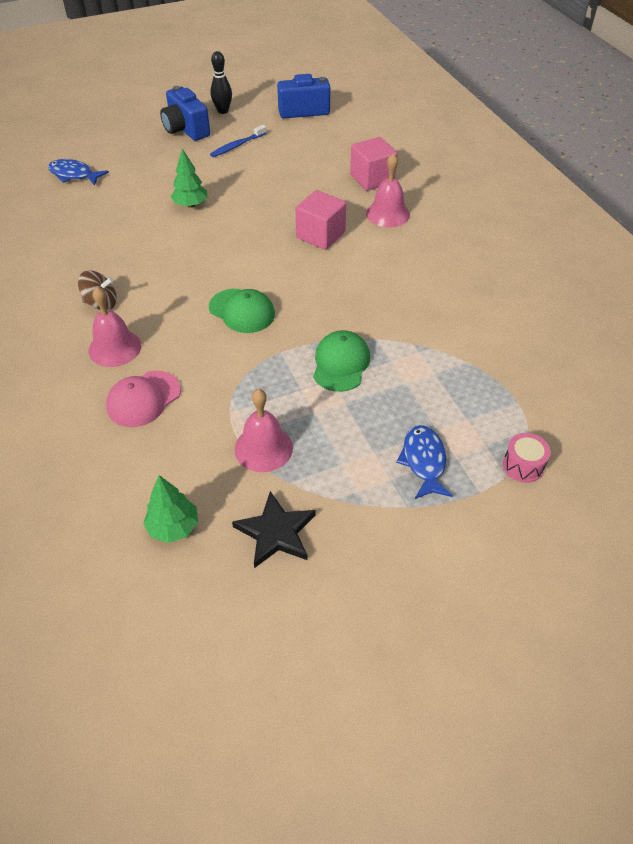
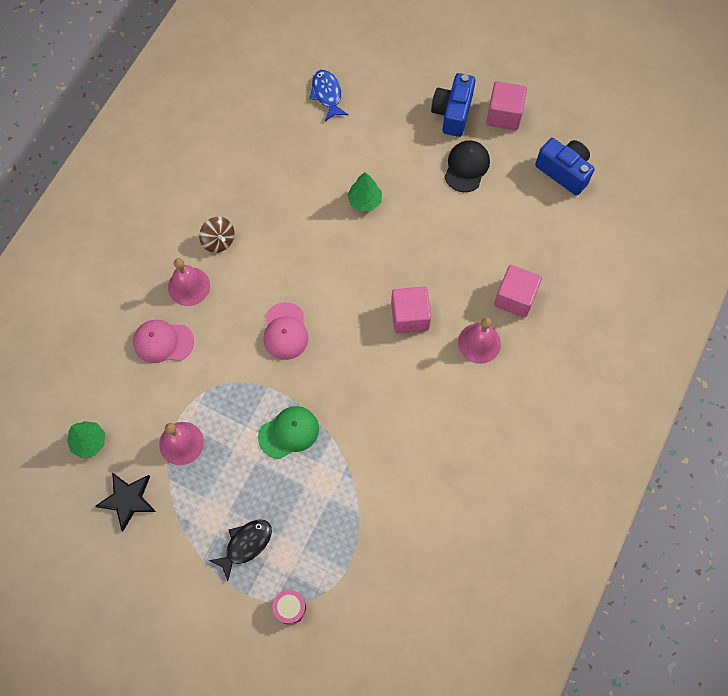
camera: 50 degrees right, 20 degrees up
green cap [209,289,275,333] -> pink cap [263,302,308,360]
black bowling pin [210,51,232,114] -> pink cube [486,81,527,130]
blue toothbrush [210,125,266,157] -> black cap [445,140,490,192]
blue fish [396,425,453,499] -> black fish [209,520,272,581]

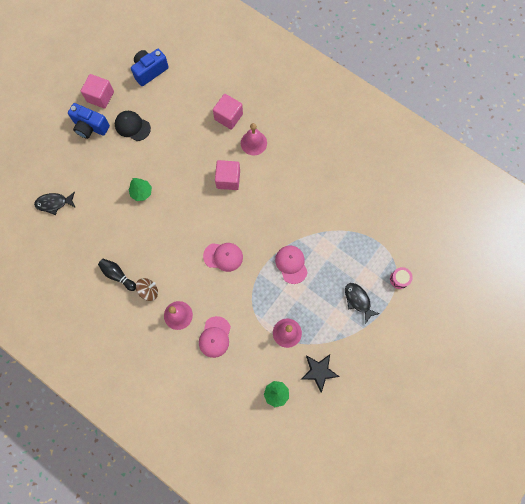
camera: 80 degrees left, 5 degrees up
green cap [258,406,319,459] -> pink cap [275,245,308,284]
blue fish [309,70,349,121] -> black fish [34,192,76,215]
none -> black bowling pin [98,259,136,291]

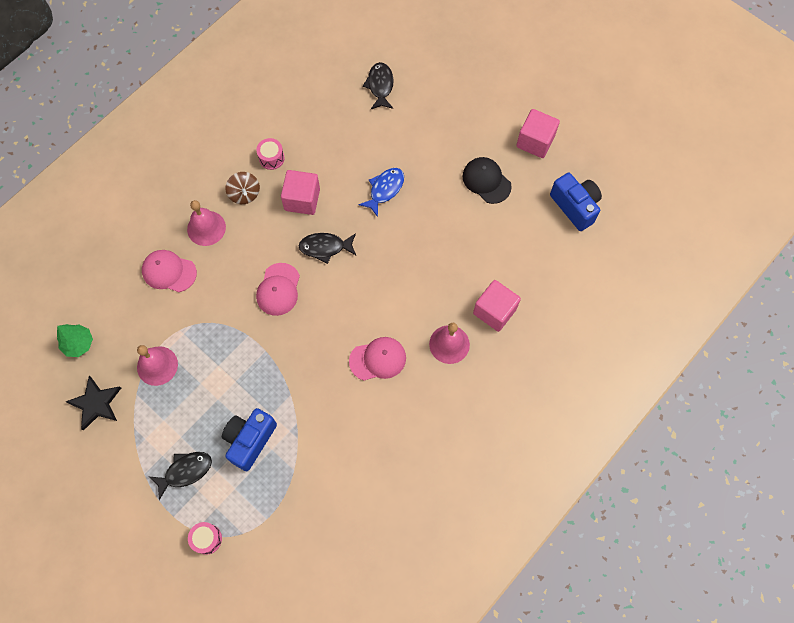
camera: 95 degrees right, 5 degrees down
blue camera [68,103,110,139] -> blue camera moved to [222,408,277,471]
black bowling pin [98,259,136,291] -> pink drum [256,138,285,170]
black cap [115,111,151,141] -> black cap turned 75 degrees counterclockwise [463,157,512,204]
green tree [129,178,152,201] -> blue fish [358,168,404,217]
pink cube [215,160,240,190] -> pink cube moved to [281,170,320,215]
pink cap [275,245,308,284] -> pink cap moved to [349,337,406,380]
none -> black fish [299,233,356,264]

